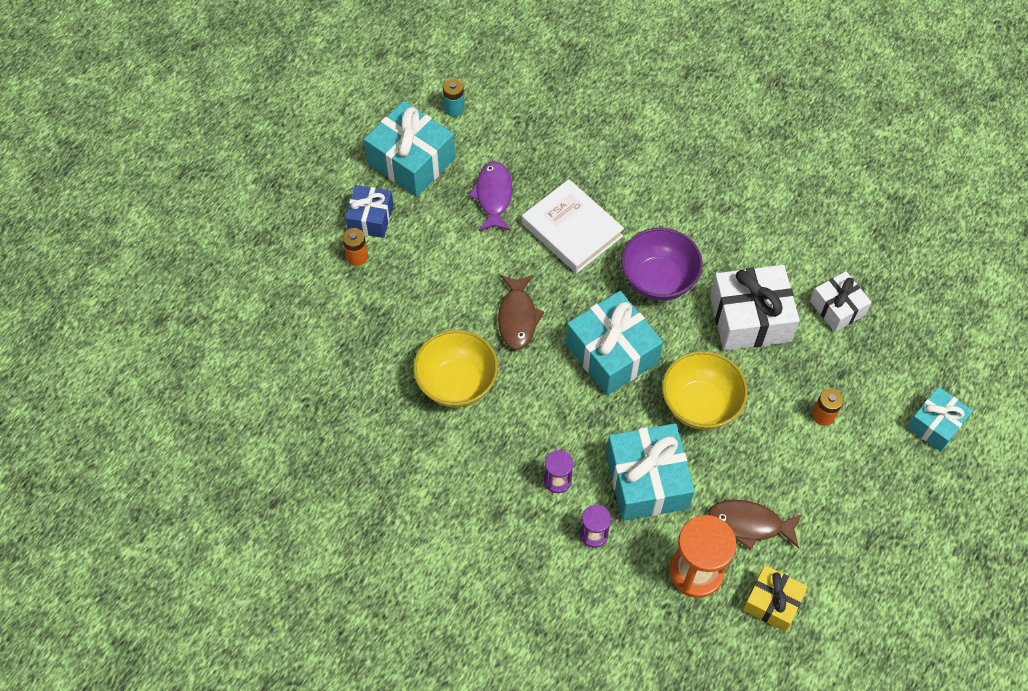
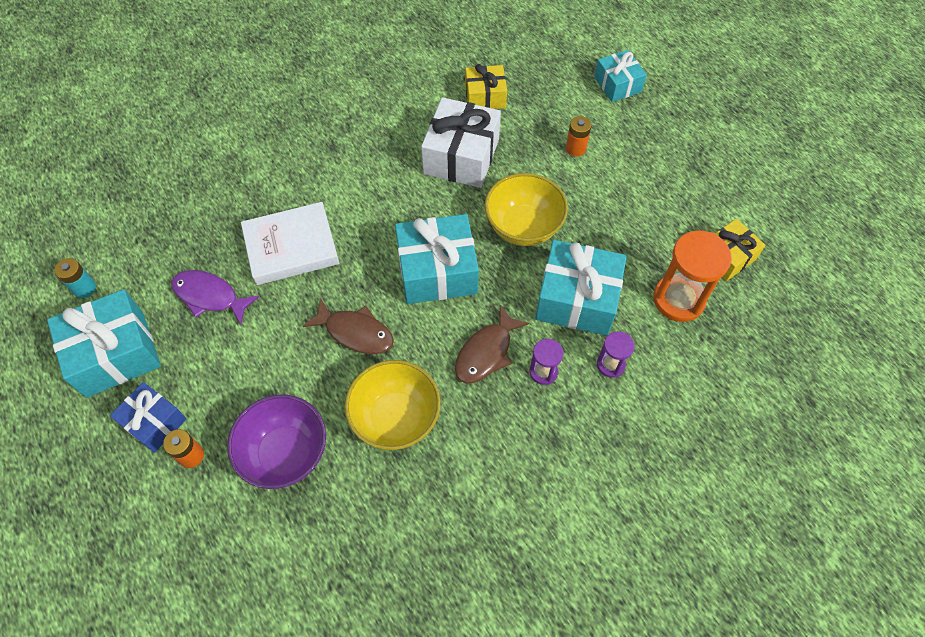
camera: 65 degrees left, 0 degrees up
purple bowl [621,227,703,301] -> purple bowl moved to [227,394,326,489]
brown fish [708,500,802,550] -> brown fish moved to [455,305,529,384]
white gift [810,271,872,332] -> yellow gift [465,64,507,109]

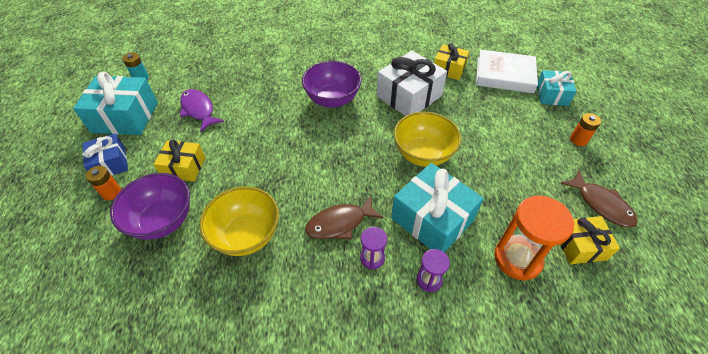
camera: 30 degrees right, 10 degrees down
white book [241,202,339,285] -> white book moved to [476,49,538,93]
brown fish [303,298,394,354] -> brown fish moved to [561,170,638,228]
turquoise gift [395,214,479,304] -> none
orange battery [566,116,592,156] -> orange battery moved to [570,113,601,146]
none -> yellow gift [154,139,205,182]
none -> purple bowl [302,61,361,108]

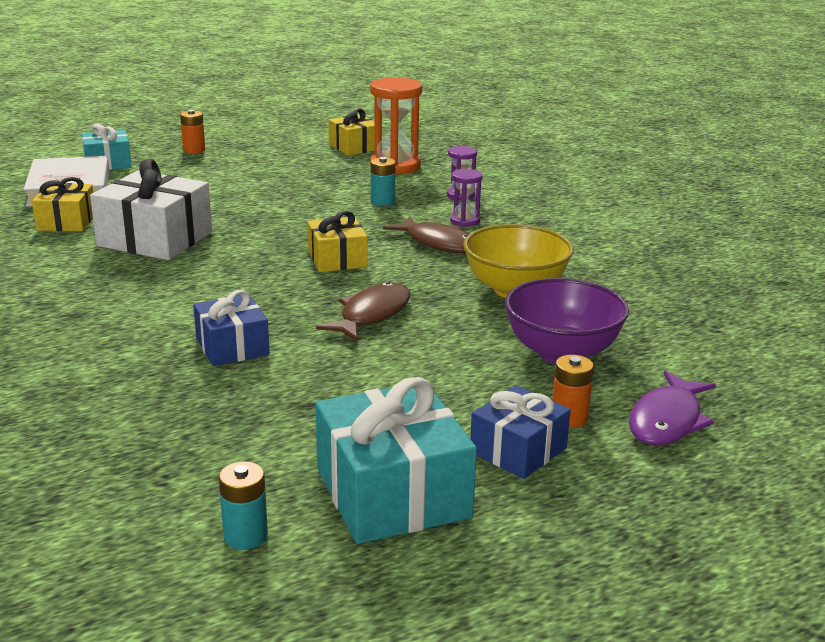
camera: 115 degrees left, 25 degrees down
yellow gift [154,139,205,182] -> yellow gift moved to [307,211,368,272]
purple fish [180,89,224,132] -> purple fish moved to [629,370,716,446]
purple bowl [302,61,361,108] -> none
turquoise gift [391,163,484,253] -> turquoise battery [371,157,396,206]
yellow bowl [394,112,461,167] -> none
brown fish [561,170,638,228] -> brown fish moved to [316,282,410,341]
none -> blue gift [193,290,270,366]

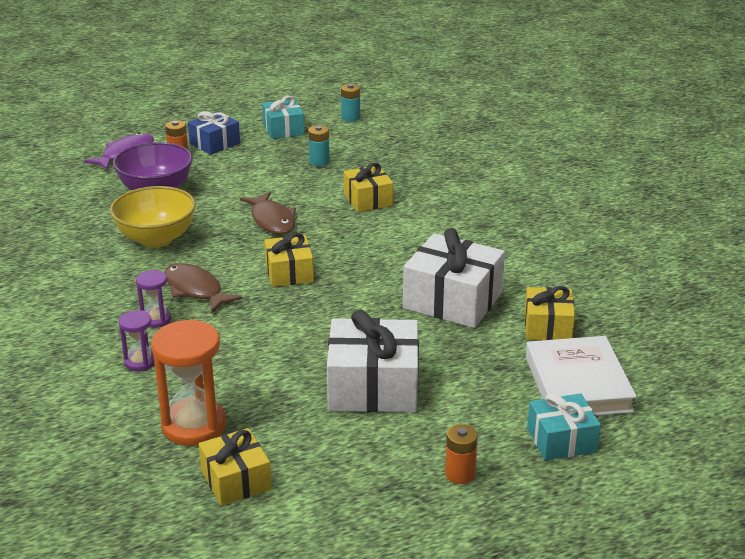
camera: 175 degrees left, 5 degrees up
blue gift [193,290,270,366] -> yellow gift [344,163,393,212]
turquoise gift [315,377,477,544] -> turquoise gift [262,96,304,139], size x0.60
brown fish [316,282,410,341] -> brown fish turned 60 degrees counterclockwise [240,192,296,235]
turquoise battery [371,157,396,206] -> turquoise battery moved to [308,125,330,166]
none -> white gift [327,310,419,412]

